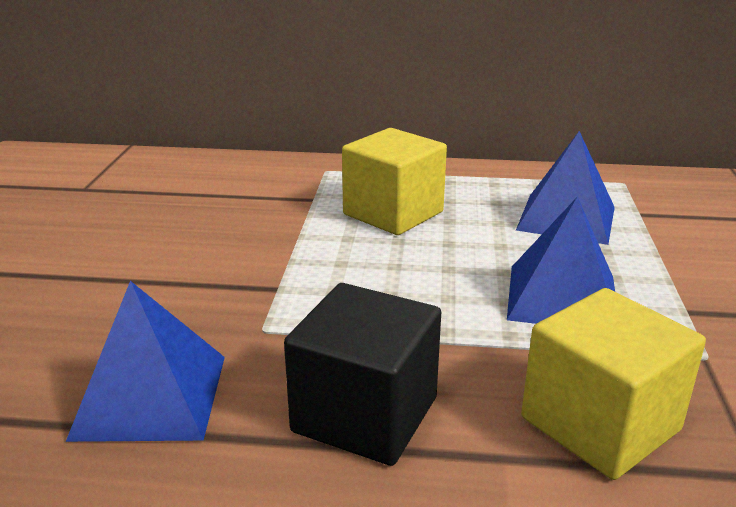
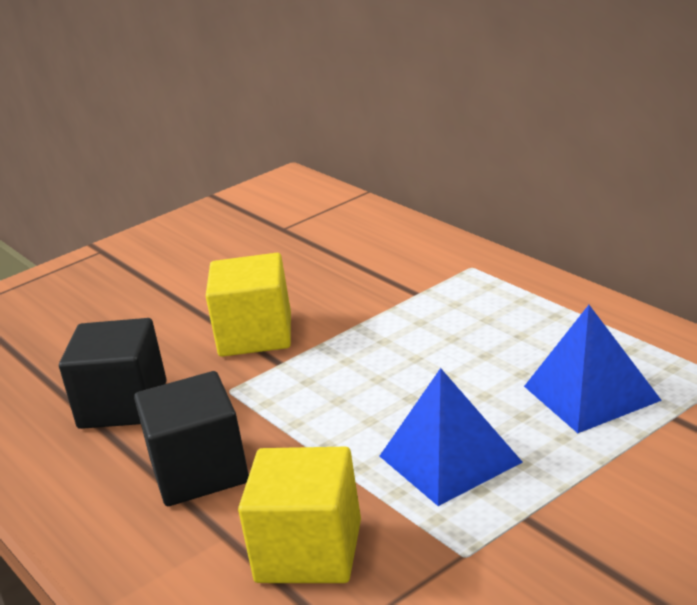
camera: 50 degrees right, 0 degrees up
blue pyramid [66,281,225,442] -> black cube [59,318,167,429]
yellow cube [342,128,447,235] -> yellow cube moved to [206,253,291,357]

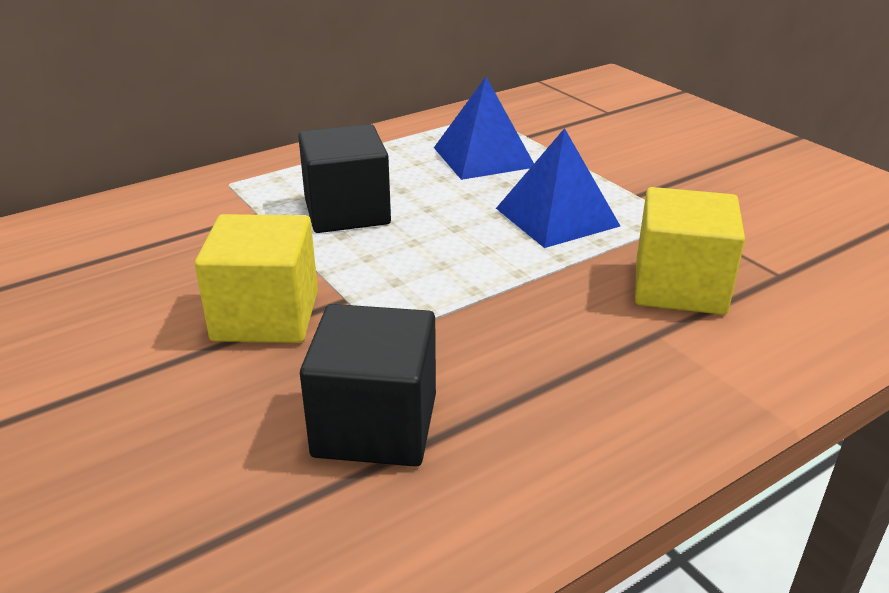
camera: 90 degrees left, 5 degrees up
black cube [134,371,249,506] -> black cube moved to [298,124,391,233]

